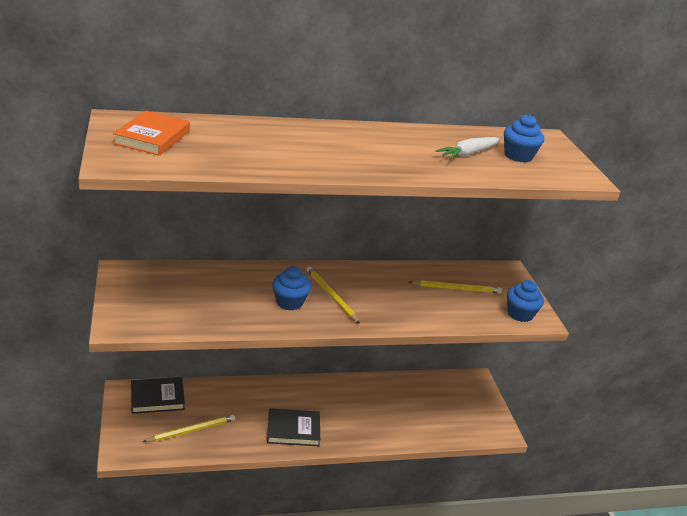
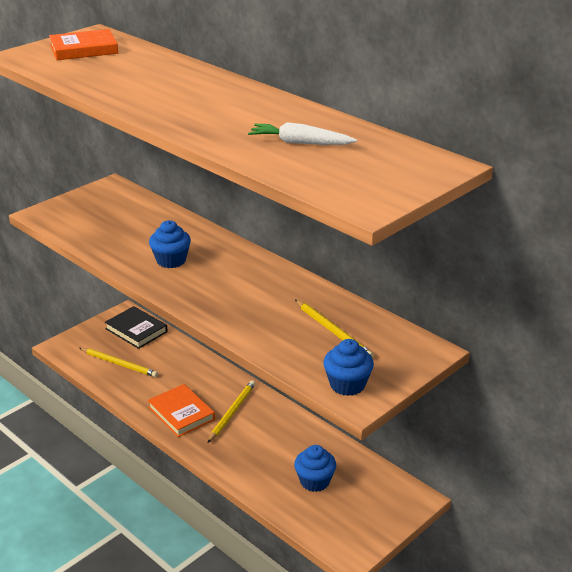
camera: 60 degrees right, 0 degrees up
black book [267,408,320,446] -> orange book [148,384,215,437]
yellow pencil [307,266,360,324] -> yellow pencil moved to [208,380,255,443]
blue cupcake [504,114,544,163] -> blue cupcake moved to [294,445,336,492]

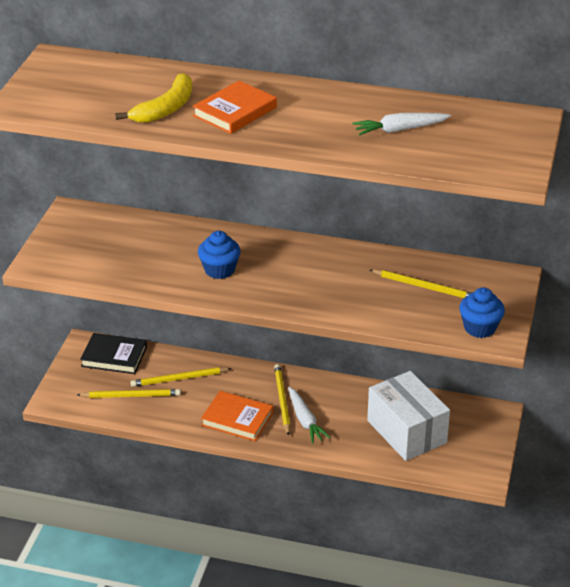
camera: 30 degrees left, 5 degrees up
orange book [49,29,118,60] -> orange book moved to [192,81,277,134]
blue cupcake [294,445,336,492] -> white box [367,371,450,461]
none -> yellow banana [115,73,192,123]
none -> yellow pencil [130,367,232,387]
none -> white carrot [288,387,331,444]

